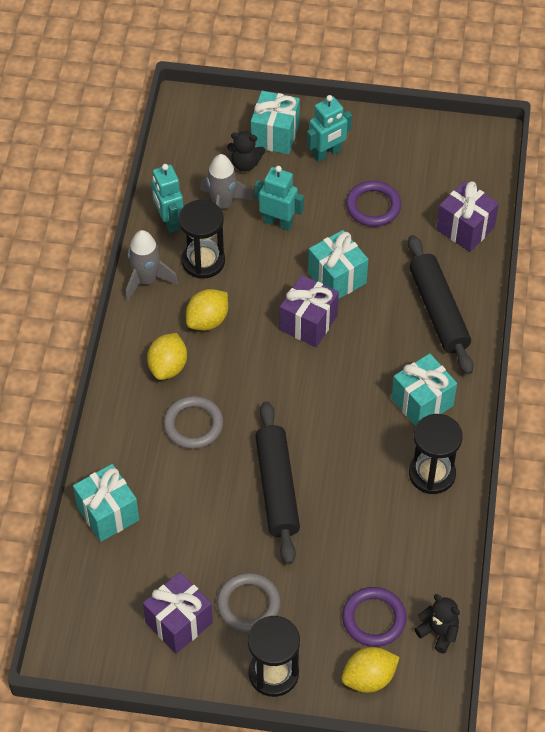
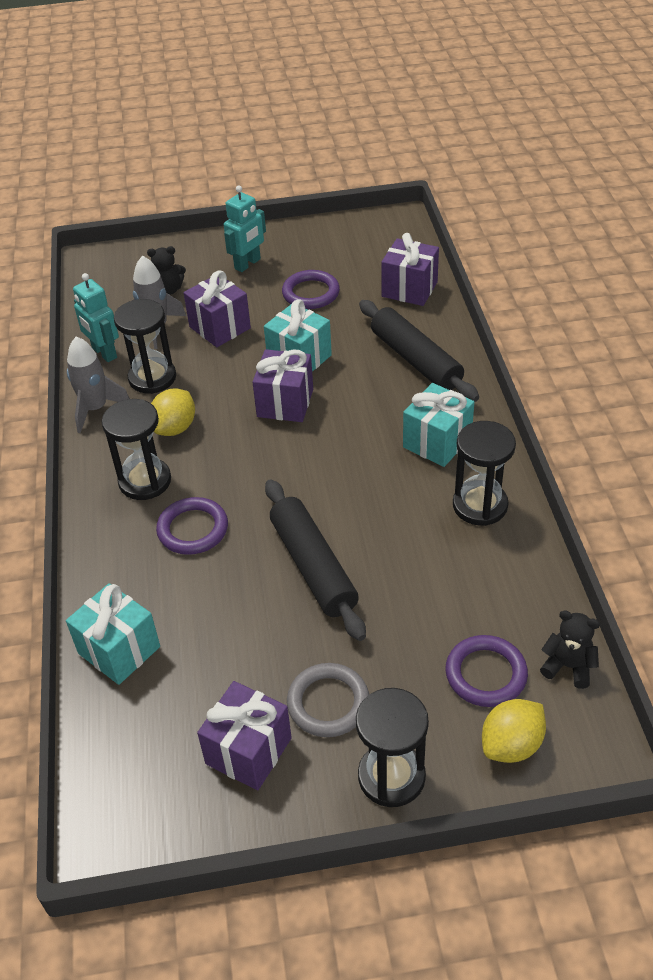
camera: 15 degrees left, 10 degrees down
yellow lemon [147,333,187,380] -> black hourglass [102,399,171,500]
grey ring [163,396,224,449] -> purple ring [156,497,228,555]
turquoise gift [251,91,300,154] -> none
turquoise robot [254,166,304,231] -> purple gift [184,270,251,347]

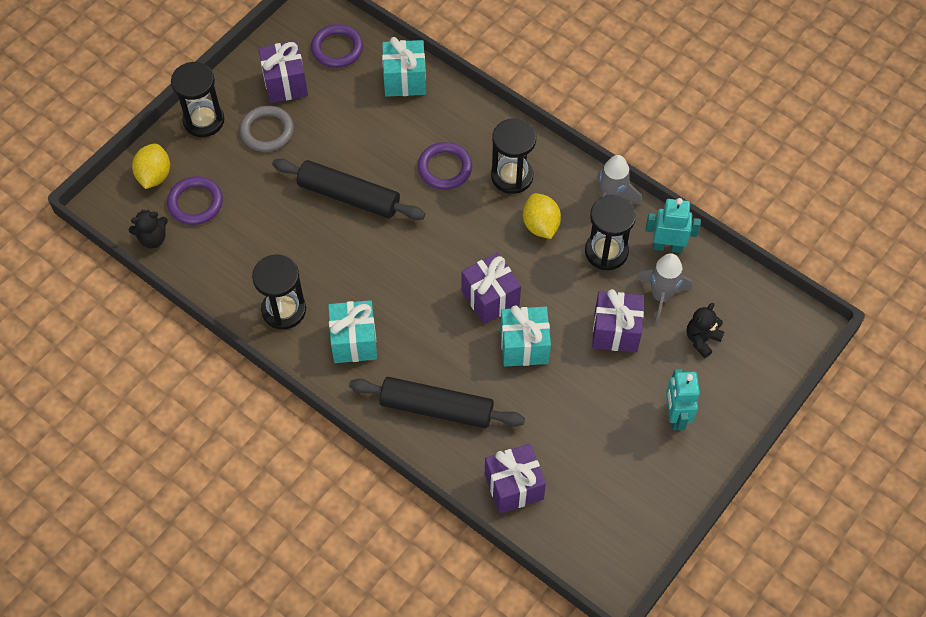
camera: 135 degrees right, 15 degrees up
purple ring [282,270,340,309] -> purple ring moved to [311,24,363,68]

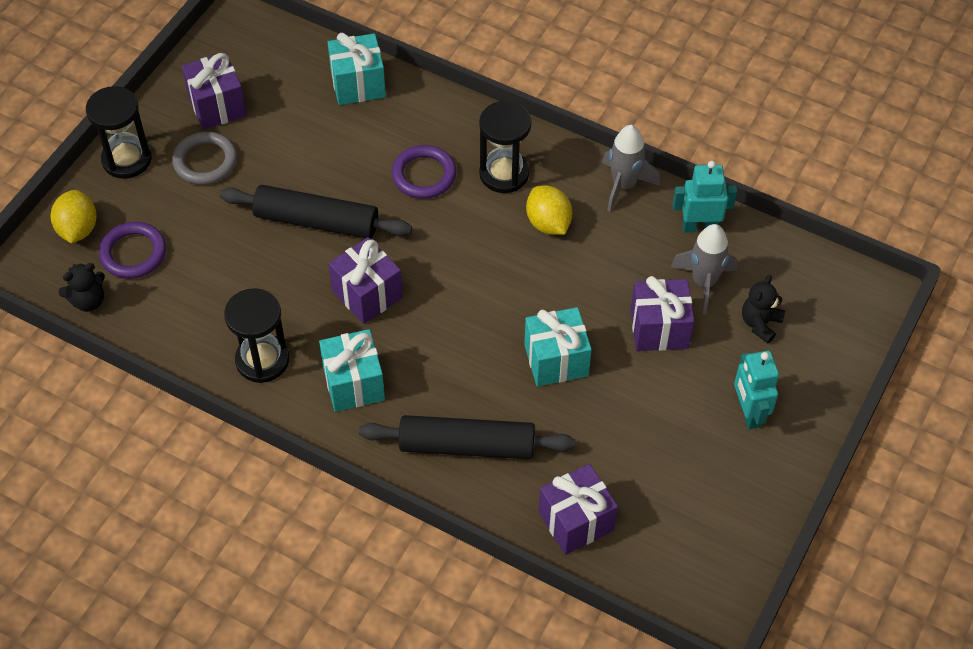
camera: 10 degrees left, 5 degrees down
purple ring [311,24,363,68] -> none
purple gift [462,253,521,324] -> purple gift moved to [328,237,403,324]
black hourglass [585,195,636,270] -> none

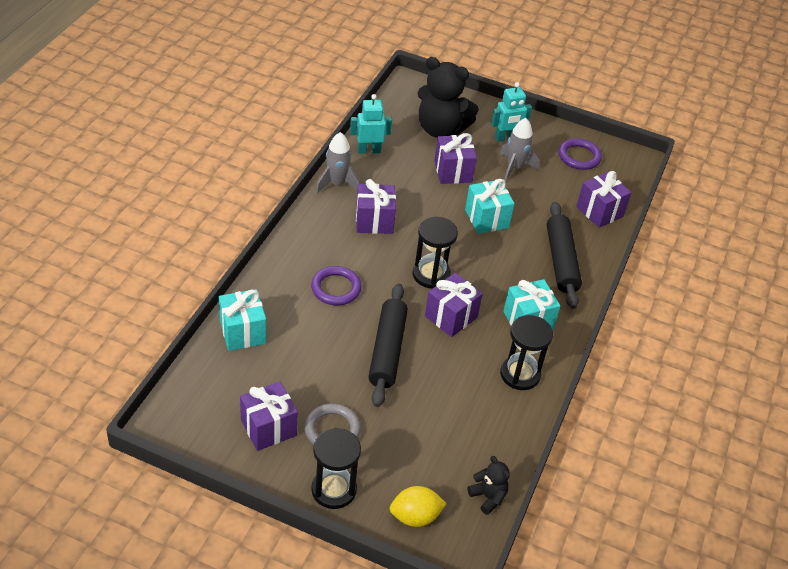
camera: 100 degrees left, 10 degrees down
purple ring [99,222,166,279] -> purple ring moved to [559,138,602,170]
black hourglass [479,101,532,193] -> black hourglass moved to [413,217,458,289]
yellow lemon [526,185,572,235] -> purple gift [356,179,396,234]
grey rocket [671,224,737,314] -> grey rocket moved to [500,118,540,183]
turquoise robot [673,161,737,233] -> turquoise robot turned 90 degrees clockwise [350,94,392,154]
black teddy bear [742,275,785,344] -> black teddy bear [418,57,479,138], size x2.13

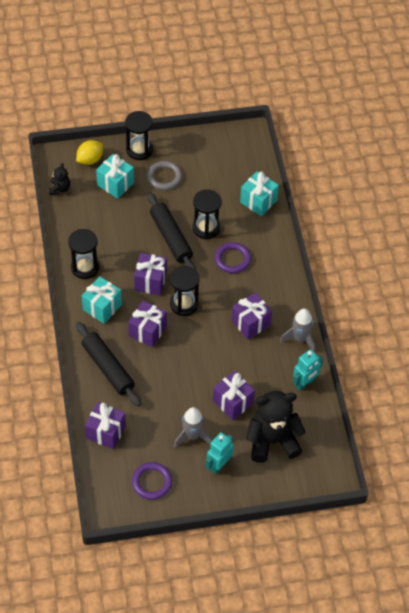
camera: 150 degrees right, 10 degrees up
purple gift [240,381,298,451] -> purple gift moved to [128,301,167,348]
turquoise gift [465,179,515,234] -> turquoise gift moved to [96,154,134,199]
black teddy bear [468,456,510,515] -> black teddy bear turned 105 degrees counterclockwise [49,163,70,195]
none -> black hourglass [193,189,222,239]

